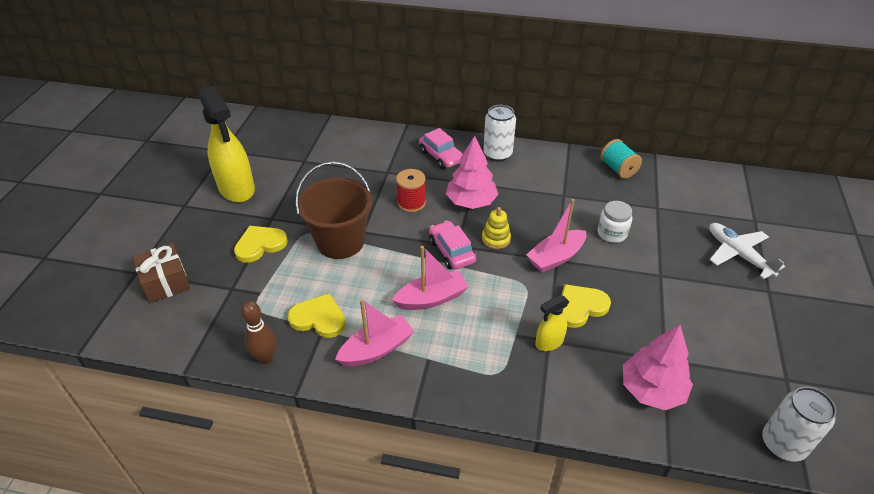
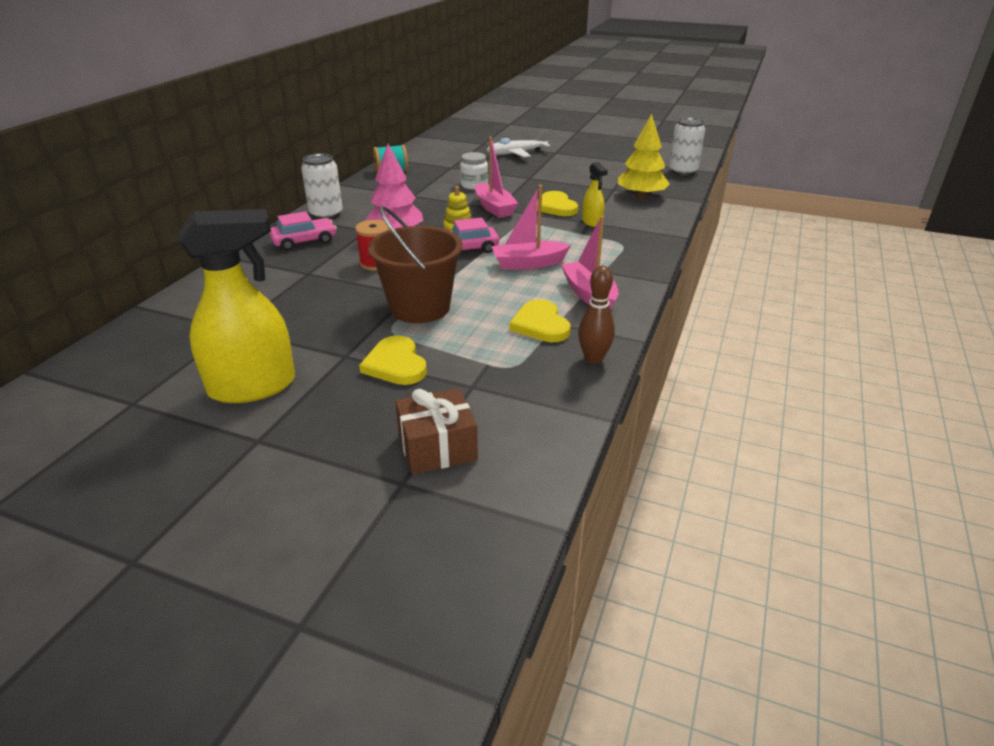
camera: 80 degrees left, 10 degrees down
yellow heart [288,293,346,338] -> yellow heart turned 45 degrees counterclockwise [509,299,571,342]
pink boat [392,246,468,310] -> pink boat turned 90 degrees counterclockwise [491,185,571,270]
pink tree [623,325,693,410] -> yellow tree [618,114,669,199]

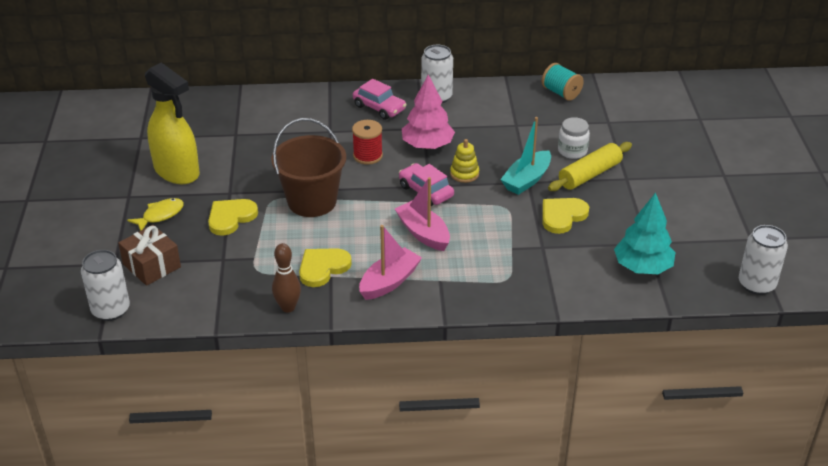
camera: 65 degrees right, 5 degrees up
pink boat [475,137,518,218] -> turquoise boat [500,117,551,195]
white plane [487,129,550,158] -> none
yellow spray bottle [582,162,608,227] -> none
yellow tree [618,114,669,199] -> turquoise tree [614,193,676,274]
none -> white can [81,250,130,321]
none -> yellow fish [127,198,184,231]
none -> yellow rolling pin [548,142,632,191]

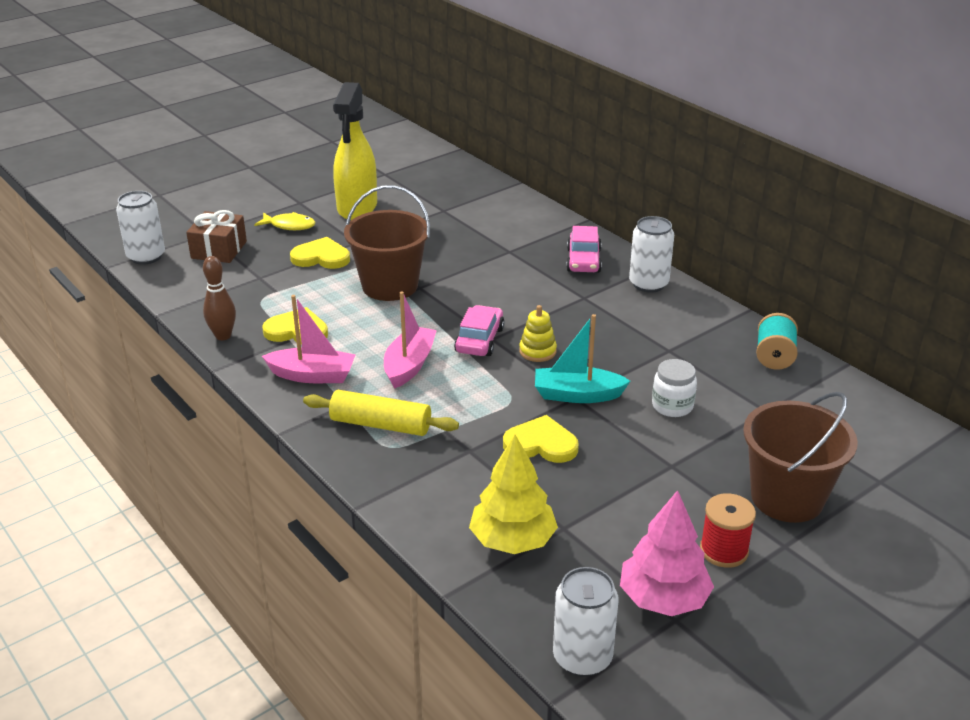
camera: 55 degrees right, 5 degrees down
red spool [352,120,383,165] -> red spool moved to [700,493,756,568]
pink tree [402,74,455,149] -> pink tree moved to [620,490,714,616]
yellow rolling pin [548,142,632,191] -> yellow rolling pin moved to [303,390,459,436]
turquoise tree [614,193,676,274] -> yellow tree [469,435,558,554]
none -> brown bucket [743,392,858,523]

